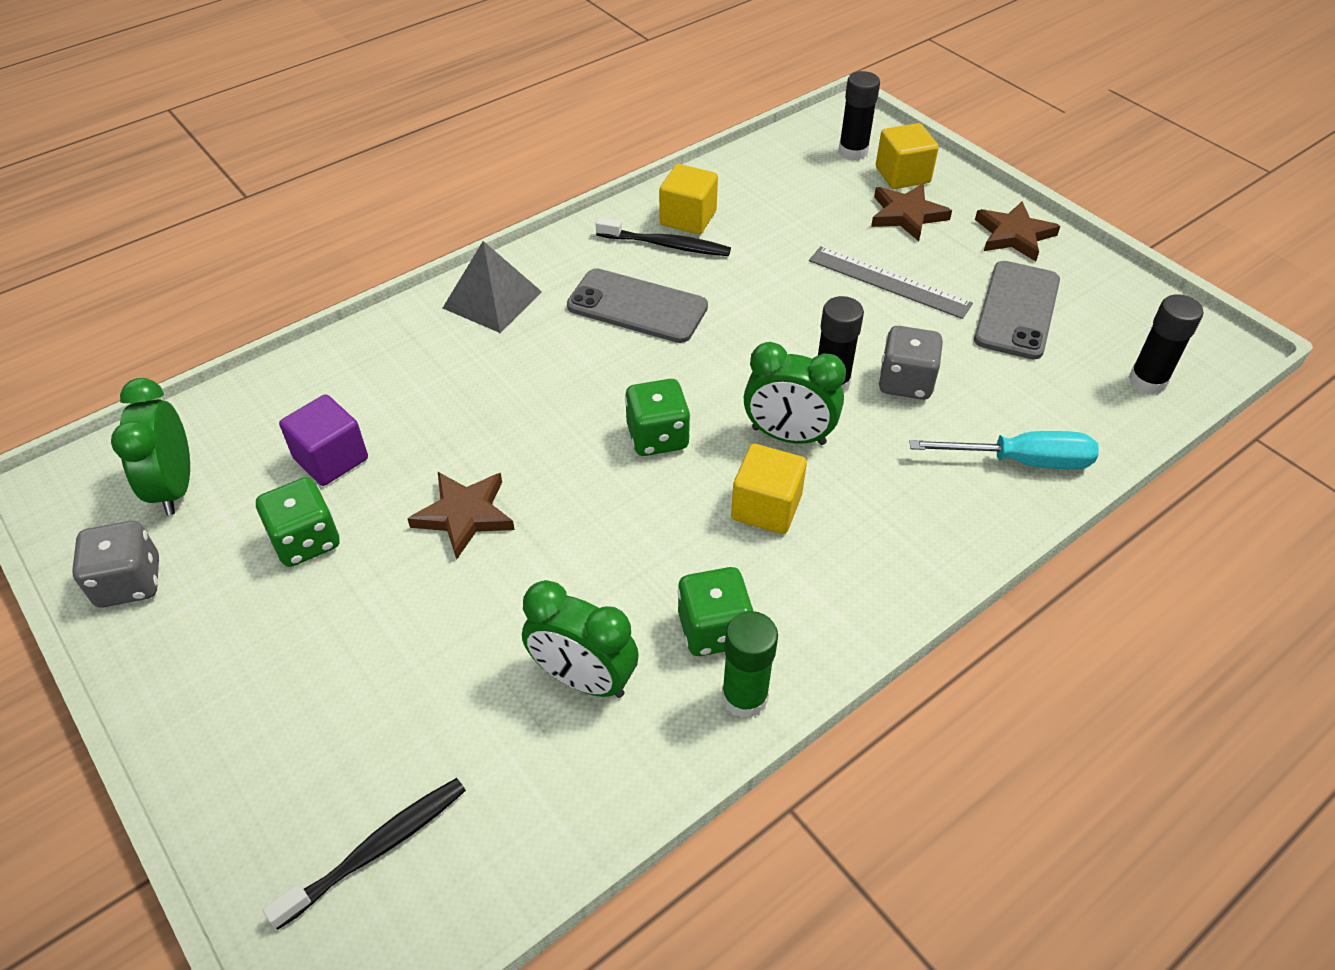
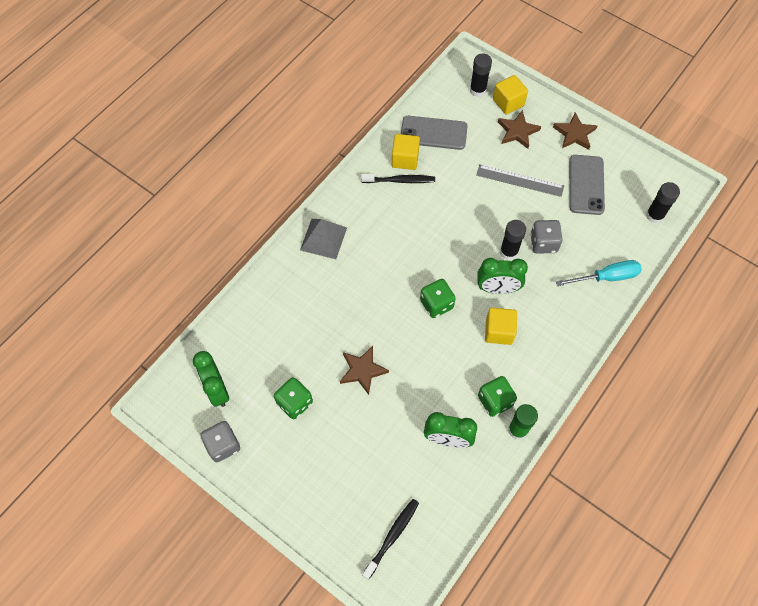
camera: 15 degrees left, 15 degrees up
purple cube [279,394,368,486] -> none
grey phone [567,268,708,343] -> grey phone moved to [401,116,468,150]

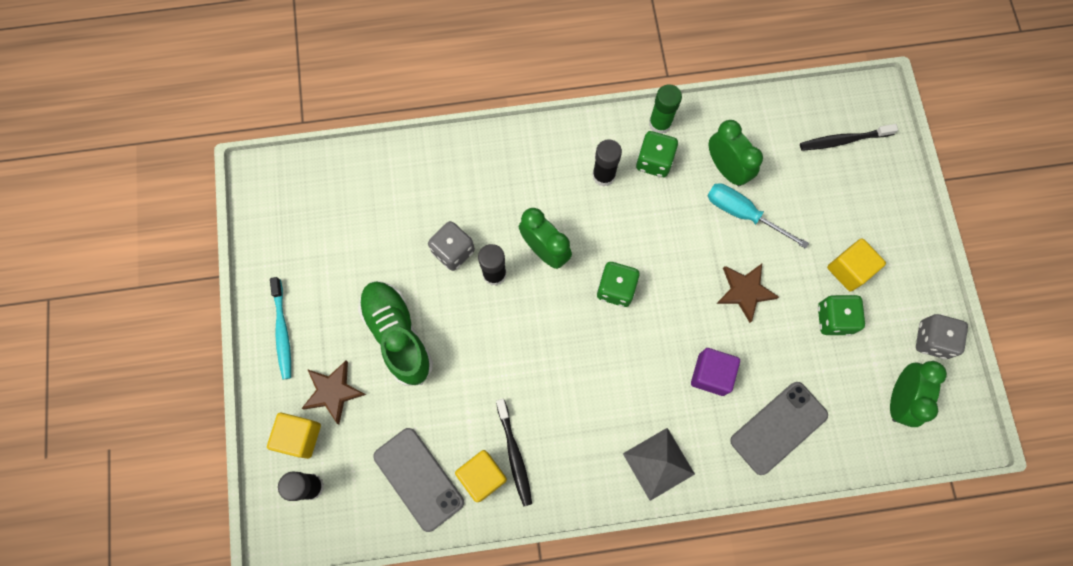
camera: 135 degrees left, 10 degrees up
black toothbrush [361,174,435,183] -> black toothbrush turned 150 degrees counterclockwise [496,399,532,507]
grey ruler [476,164,564,197] -> green shoe [358,281,433,386]
yellow cube [485,308,517,345] -> yellow cube moved to [827,239,886,291]
brown star [553,112,597,150] -> turquoise toothbrush [270,277,291,379]
turquoise screwdriver [556,260,642,286] -> turquoise screwdriver moved to [707,183,809,249]
grey phone [569,155,605,215] -> grey phone moved to [730,382,828,475]
black glue stick [646,182,680,224] -> black glue stick moved to [592,139,622,187]
none -> purple cube [691,348,740,396]

